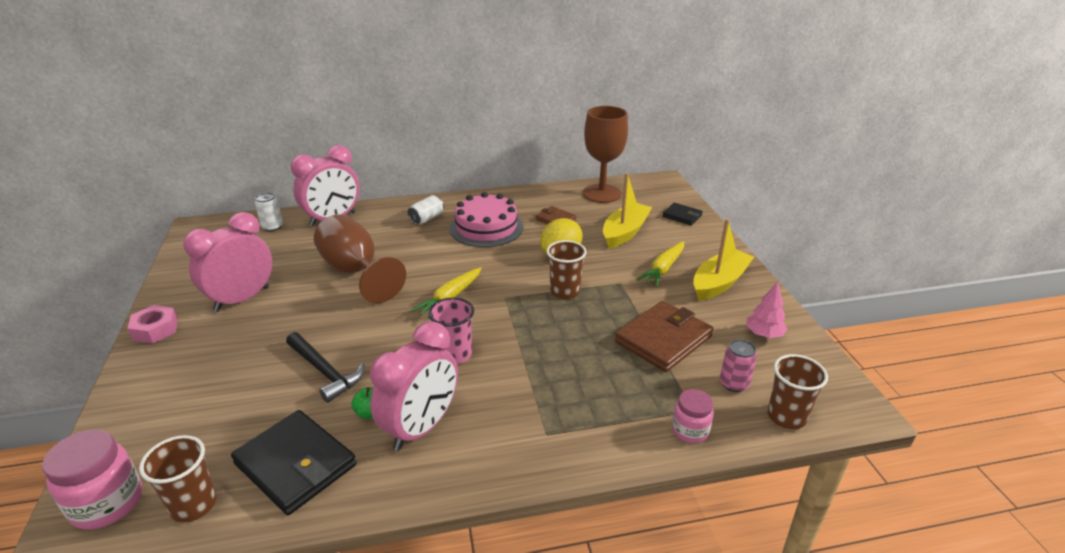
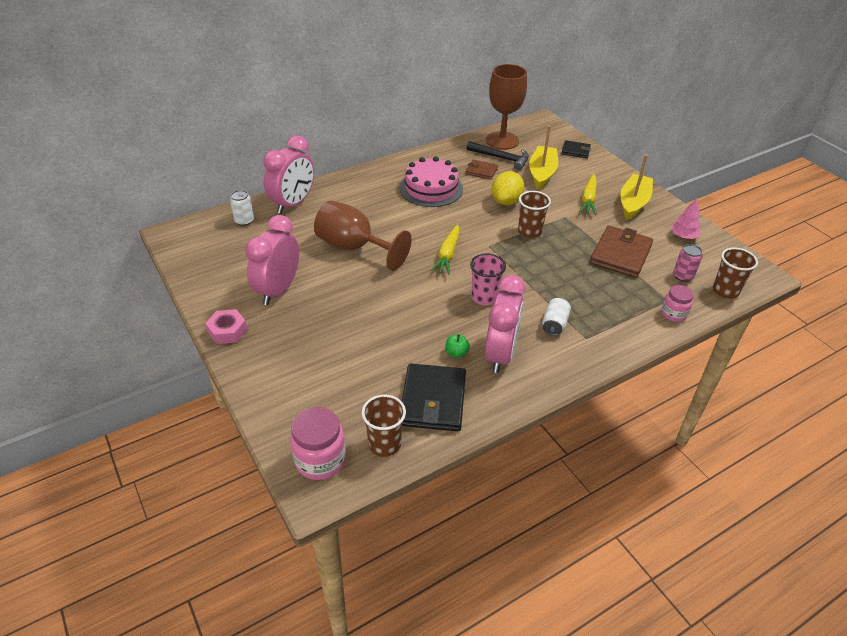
camera: 20 degrees left, 10 degrees up
black wallet [231,410,357,515] -> black wallet turned 75 degrees clockwise [402,363,466,431]
black hammer [286,332,364,403] -> black hammer moved to [467,141,529,170]
white can [408,195,444,224] -> white can moved to [542,298,571,336]

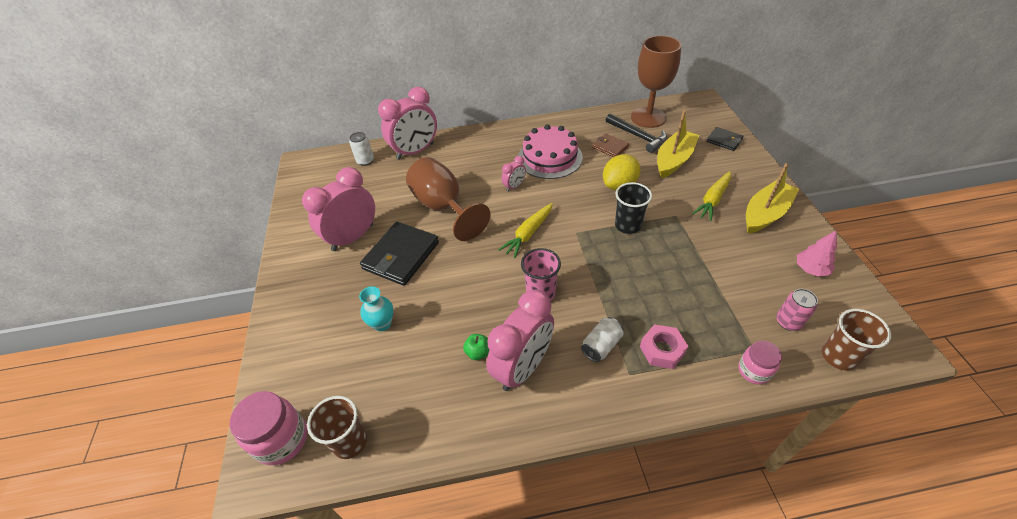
camera: 25 degrees right, 5 degrees up
pink nut [205,309,247,344] -> pink nut moved to [640,324,688,369]
black wallet [402,363,466,431] -> black wallet moved to [360,222,439,286]
brown cup [518,191,551,238] -> black cup [615,182,652,234]
brown wallet [590,225,653,278] -> none
none -> turquoise vase [359,286,394,331]
none -> pink clock [501,156,526,192]

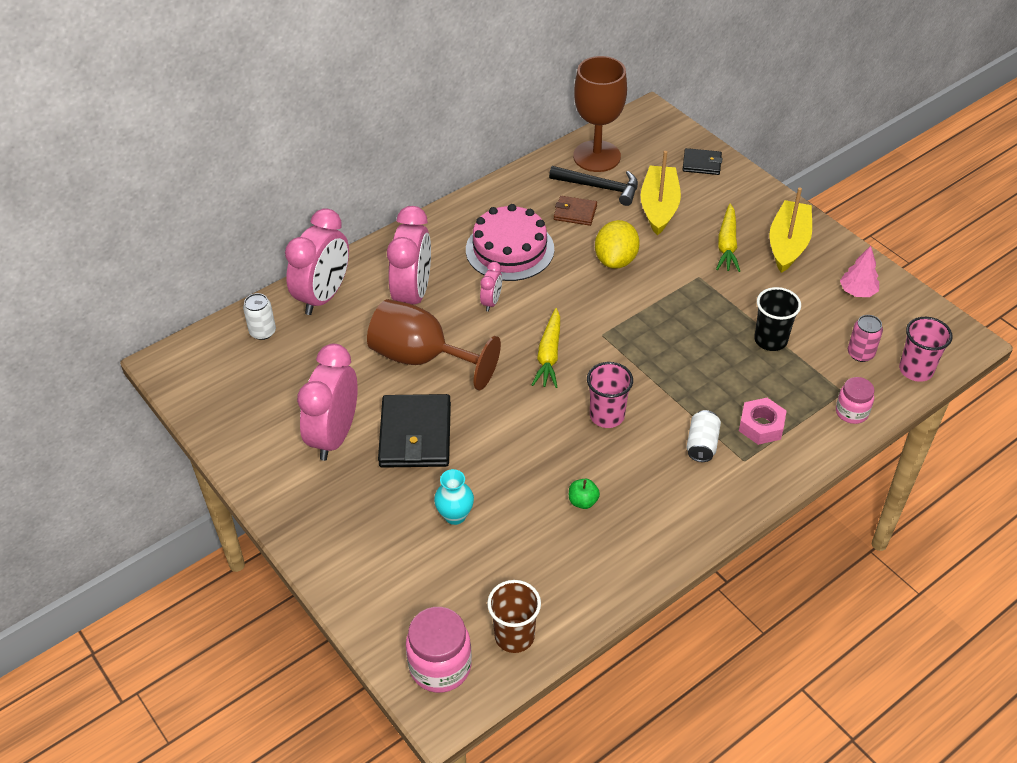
camera: 30 degrees left, 0 degrees up
pink clock [487,290,554,391] -> pink clock moved to [387,206,431,305]
black cup [615,182,652,234] -> black cup moved to [754,287,801,351]
brown cup [822,309,891,371] -> pink cup [899,317,953,382]

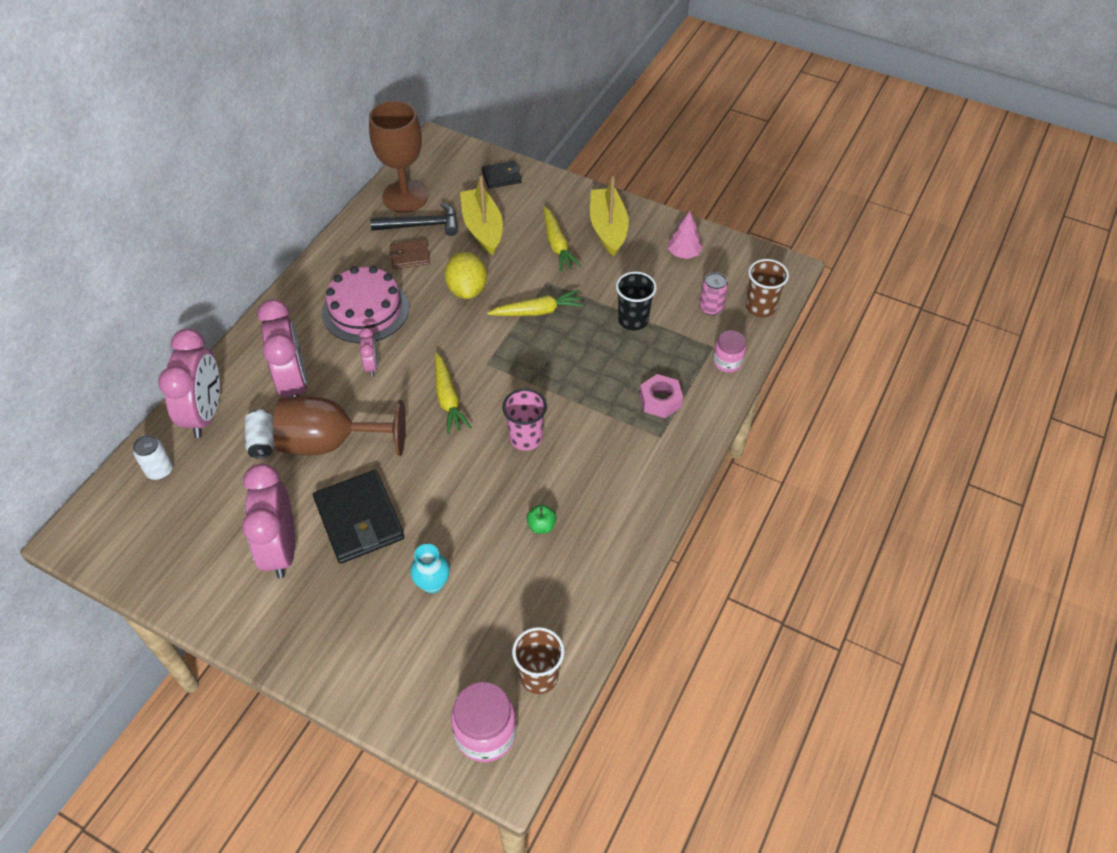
camera: 25 degrees left, 5 degrees up
white can [687,410,721,462] -> white can moved to [245,409,274,459]
pink cup [899,317,953,382] -> brown cup [746,259,789,317]
none -> yellow carrot [487,290,584,316]

